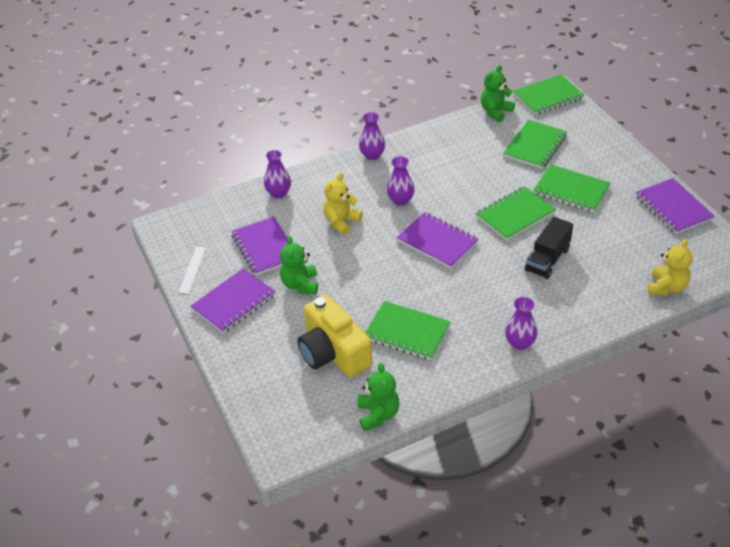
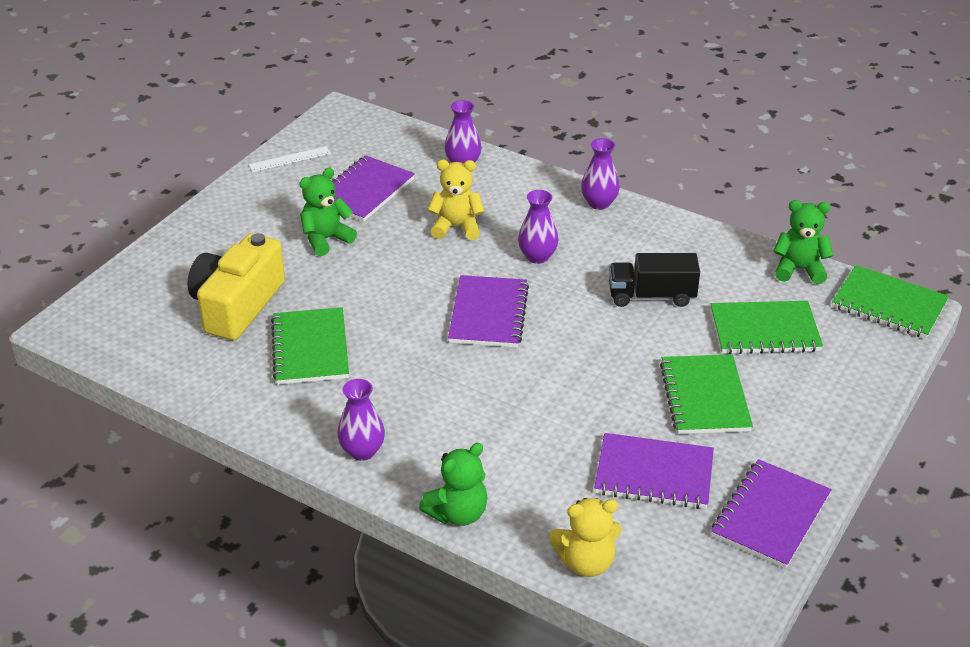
camera: 55 degrees right, 5 degrees down
purple notebook [191,268,276,333] -> purple notebook moved to [594,433,714,509]
green teddy bear [357,363,399,431] -> green teddy bear moved to [419,443,488,526]
green notebook [476,186,556,241] -> none
black truck [525,217,573,279] -> black truck moved to [609,253,700,307]

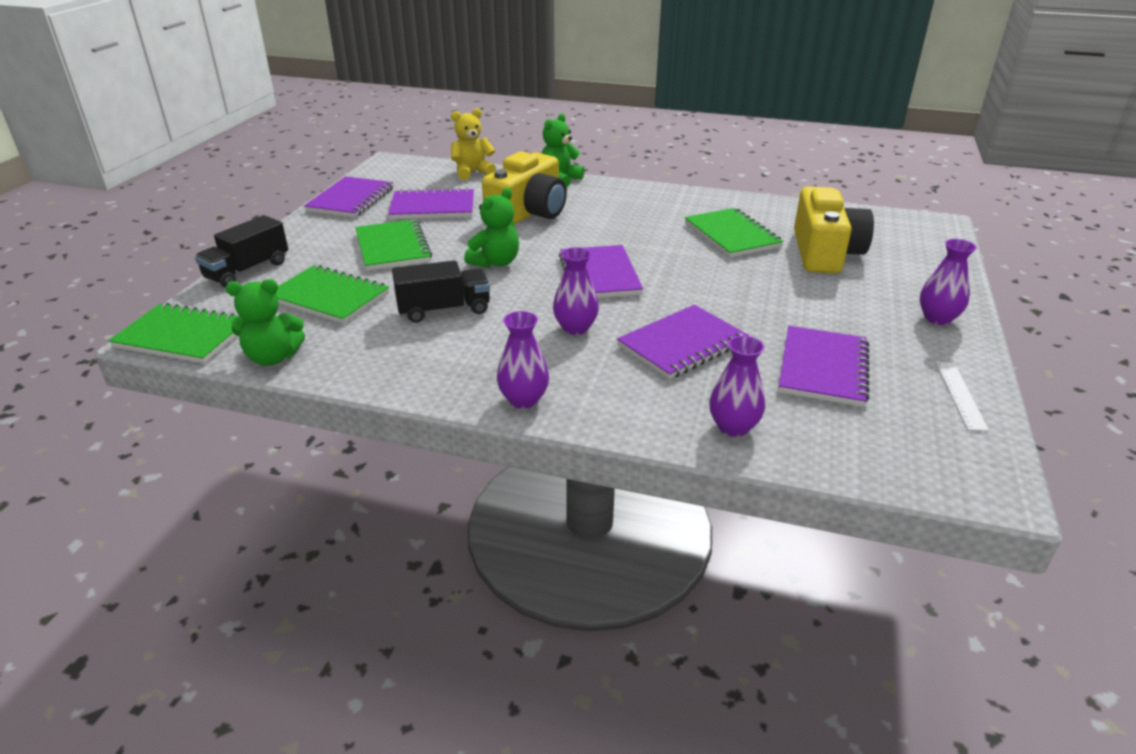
camera: 165 degrees right, 5 degrees down
white ruler [249,146,331,172] -> white ruler turned 45 degrees counterclockwise [936,362,989,431]
green teddy bear [299,168,357,256] -> green teddy bear moved to [464,188,519,268]
purple vase [337,379,385,461] -> purple vase moved to [920,239,977,325]
yellow teddy bear [428,160,484,240] -> purple notebook [617,305,749,379]
green notebook [711,301,823,354] -> green notebook turned 45 degrees clockwise [276,265,389,324]
none -> black truck [195,215,288,287]
none -> yellow camera [482,152,567,224]

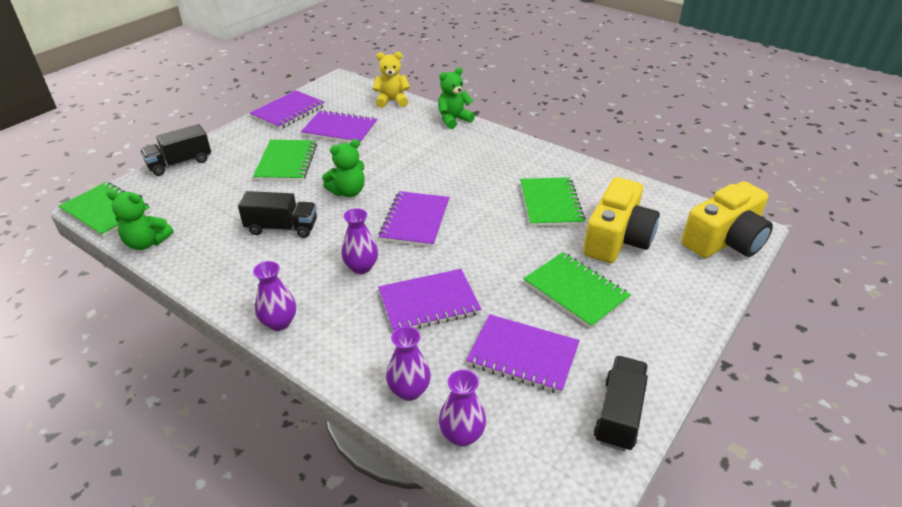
camera: 20 degrees right, 5 degrees up
green notebook [276,265,389,324] -> green notebook moved to [523,252,631,329]
yellow camera [482,152,567,224] -> yellow camera moved to [681,181,773,258]
purple notebook [779,326,870,407] -> purple notebook turned 75 degrees clockwise [466,314,580,394]
purple vase [920,239,977,325] -> purple vase moved to [439,370,486,447]
white ruler [936,362,989,431] -> black truck [594,356,648,452]

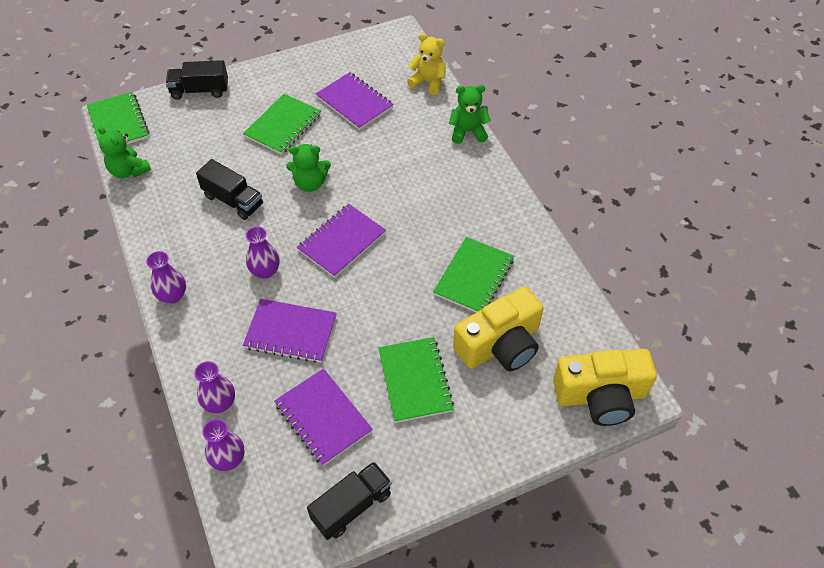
camera: 30 degrees right, 15 degrees up
purple notebook [250,90,325,130] -> none

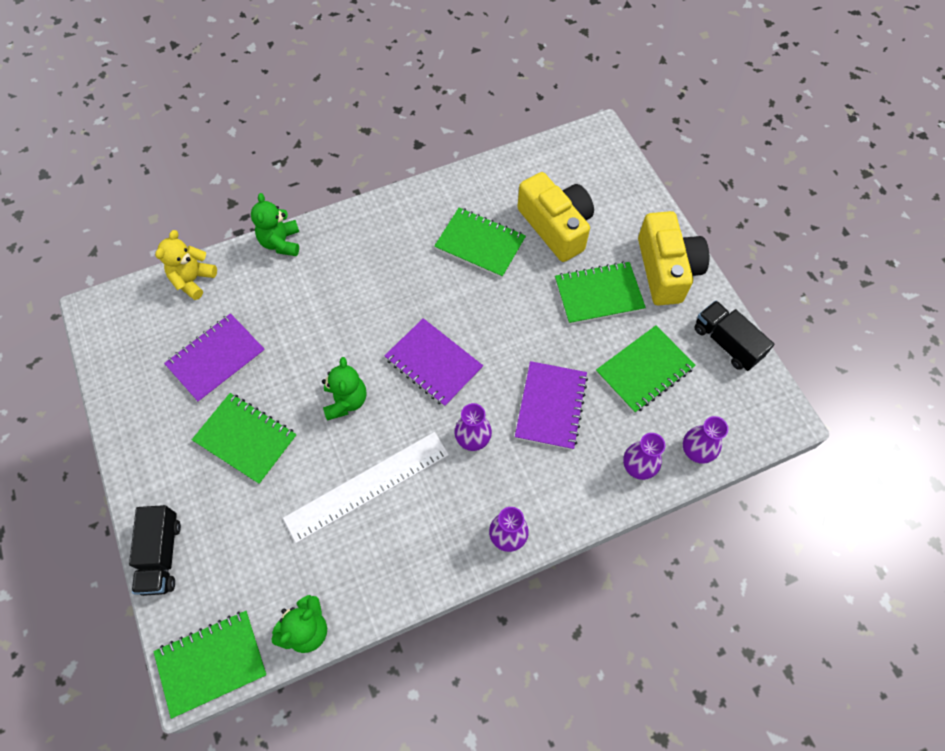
camera: 90 degrees left, 10 degrees up
black truck [196,159,263,220] -> white ruler [283,432,449,543]
purple notebook [274,369,373,466] -> green notebook [596,325,696,413]
yellow camera [553,349,657,426] -> yellow camera moved to [638,211,709,306]

